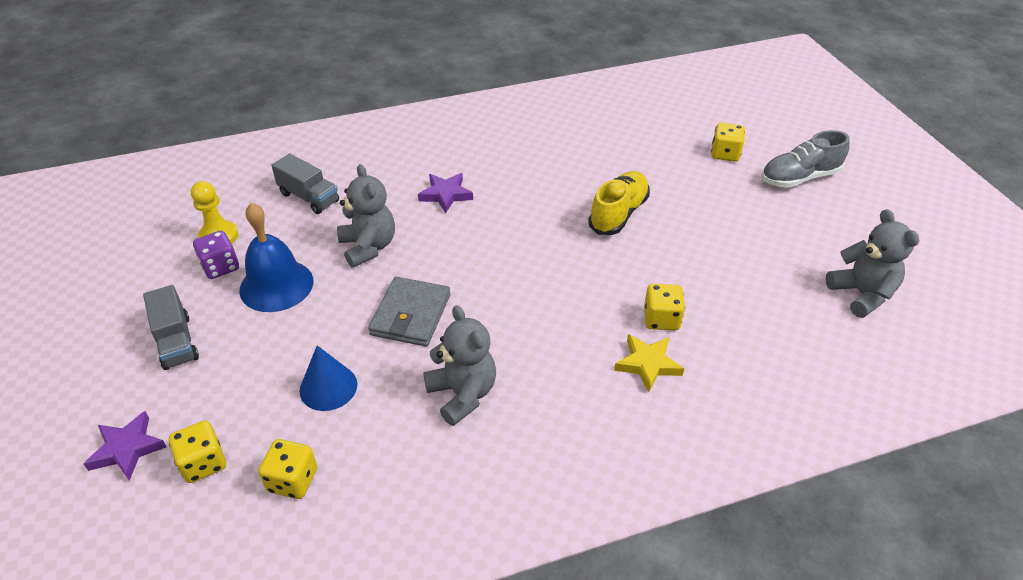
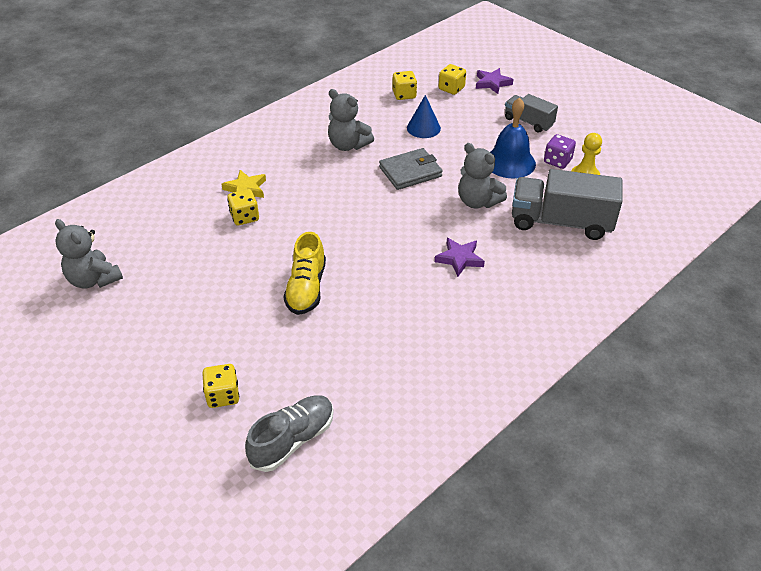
camera: 155 degrees right, 0 degrees up
grey truck [271,153,339,214] -> grey truck [512,169,622,240], size x1.77
grey wallet [368,277,450,347] -> grey wallet turned 75 degrees clockwise [379,148,442,190]
grey shoe [761,130,849,188] -> grey shoe moved to [245,395,334,472]

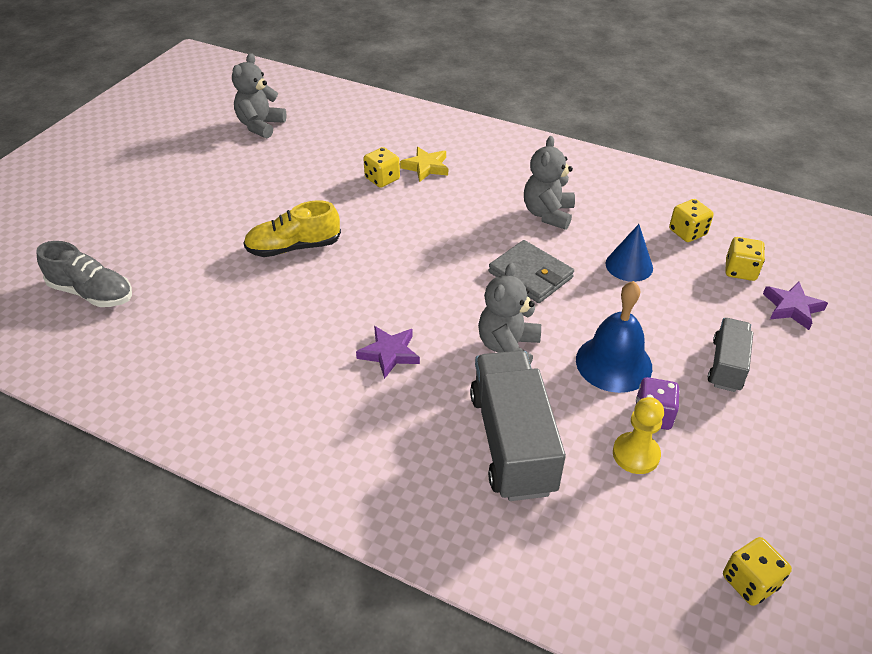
camera: 70 degrees right, 0 degrees up
yellow dice [202,364,239,408] -> yellow dice moved to [723,537,792,606]

